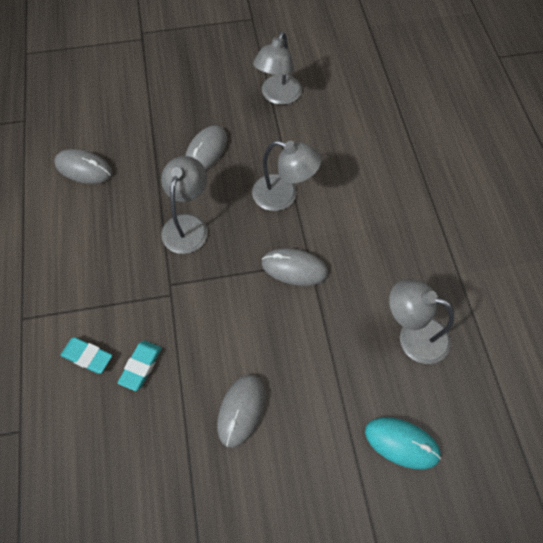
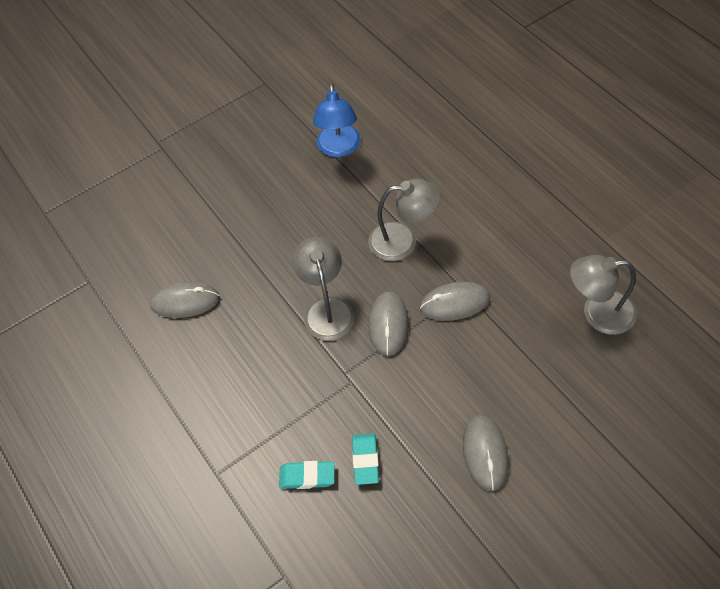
camera: 20 degrees left, 5 degrees down
grey mouse [185,125,227,170] -> grey mouse moved to [369,291,409,356]
grey lamp [253,32,302,105] -> blue lamp [313,83,361,157]
turquoise mouse [365,417,441,469] -> none

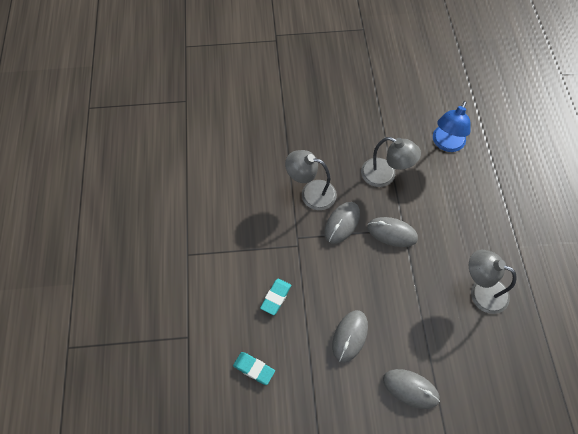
camera: 25 degrees right, 5 degrees up
grey mouse [150,281,220,318] -> grey mouse moved to [383,369,440,409]
turquoise eraser [279,461,335,489] -> turquoise eraser moved to [233,352,275,385]
grey lamp [292,237,355,341] -> grey lamp turned 90 degrees counterclockwise [285,150,337,210]
blue lamp [313,83,361,157] -> blue lamp moved to [433,101,471,152]

